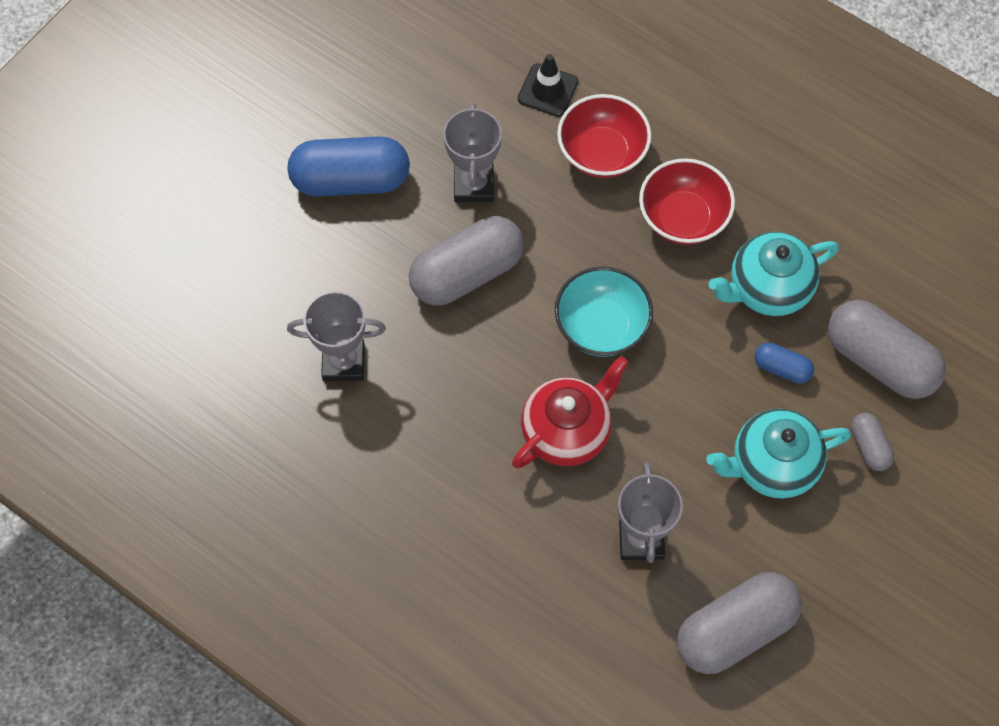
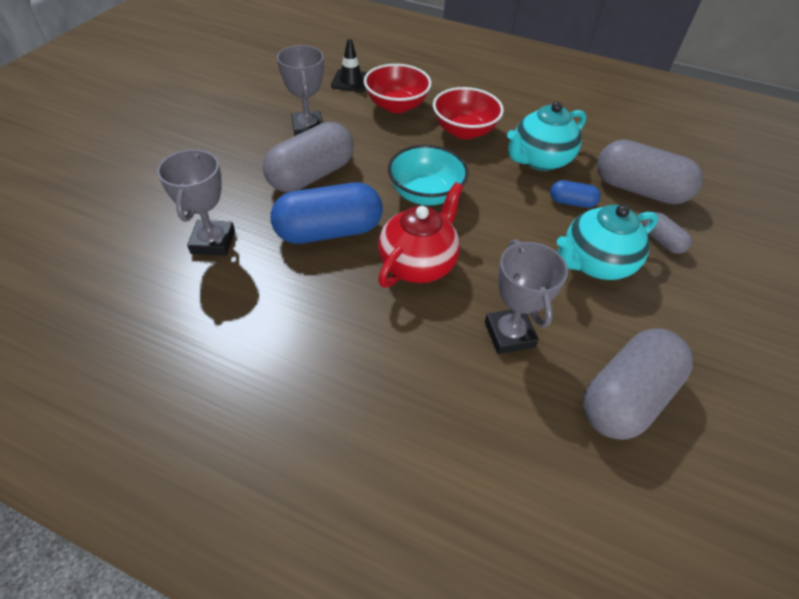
camera: 15 degrees left, 15 degrees down
blue capsule [287,136,410,196] -> blue capsule moved to [270,182,383,244]
grey trophy [287,291,386,381] -> grey trophy turned 75 degrees counterclockwise [157,149,235,256]

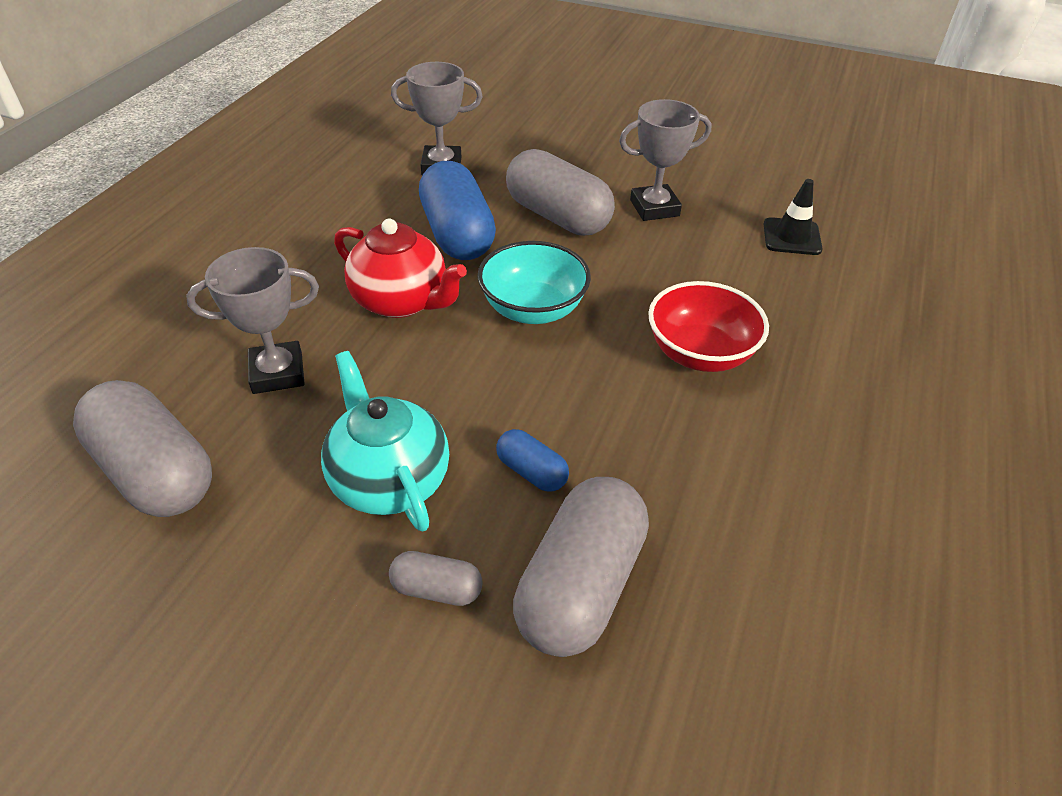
camera: 90 degrees right, 5 degrees down
red bowl [364,64,432,113] -> none
turquoise teapot [507,102,586,171] -> none
blue capsule [550,180,601,208] -> blue capsule turned 60 degrees counterclockwise [496,429,569,492]
grey capsule [644,213,692,254] -> grey capsule turned 45 degrees clockwise [389,551,483,606]

